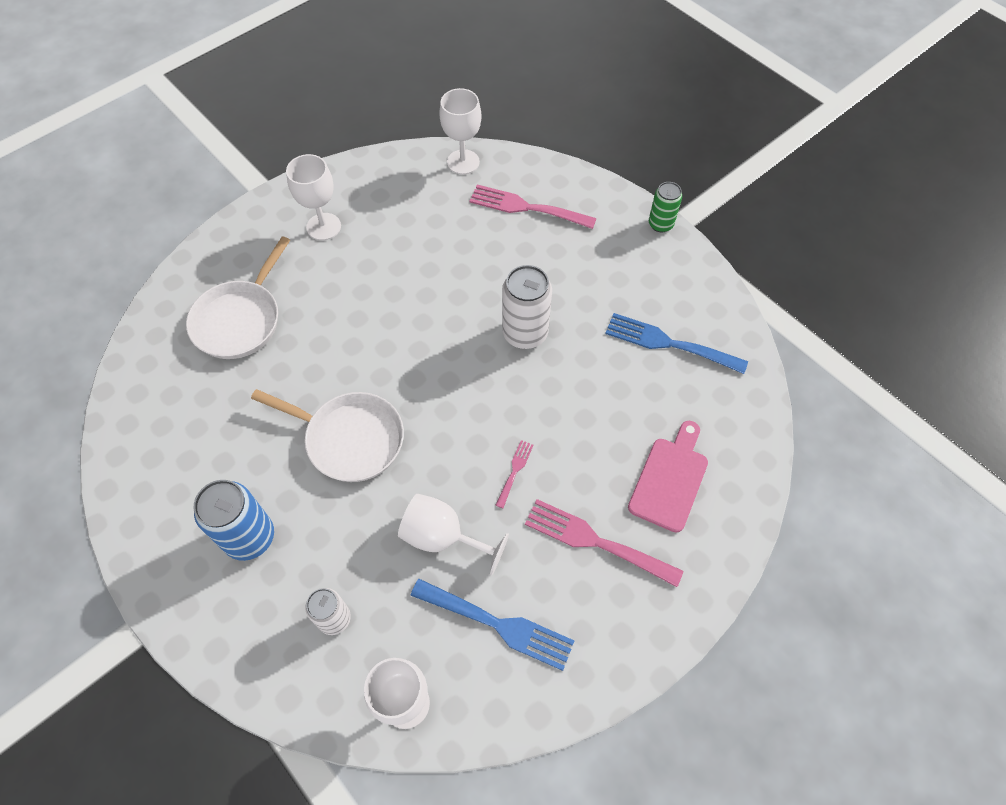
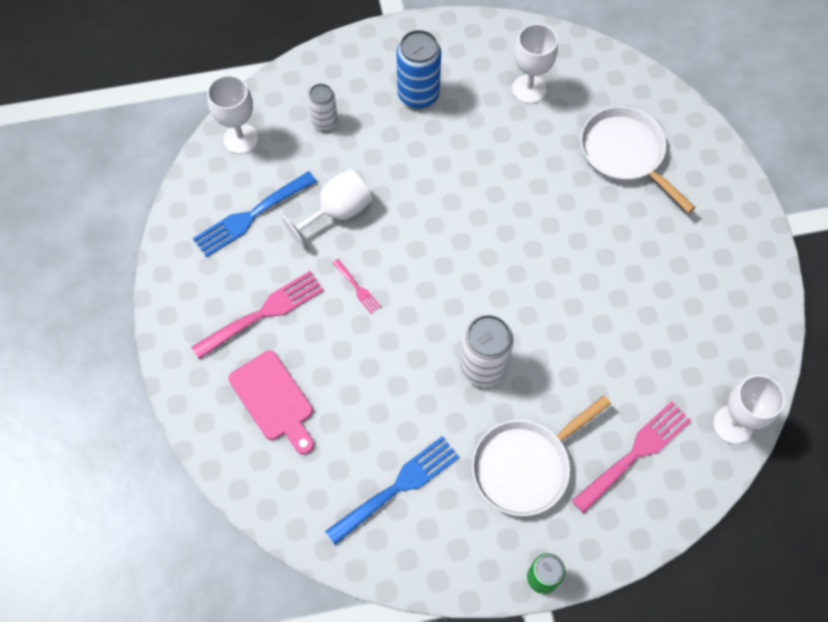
camera: 120 degrees right, 5 degrees up
white pan [251,389,404,482] -> white pan moved to [472,395,611,516]
white goblet [286,154,341,240] -> white goblet moved to [512,24,558,104]

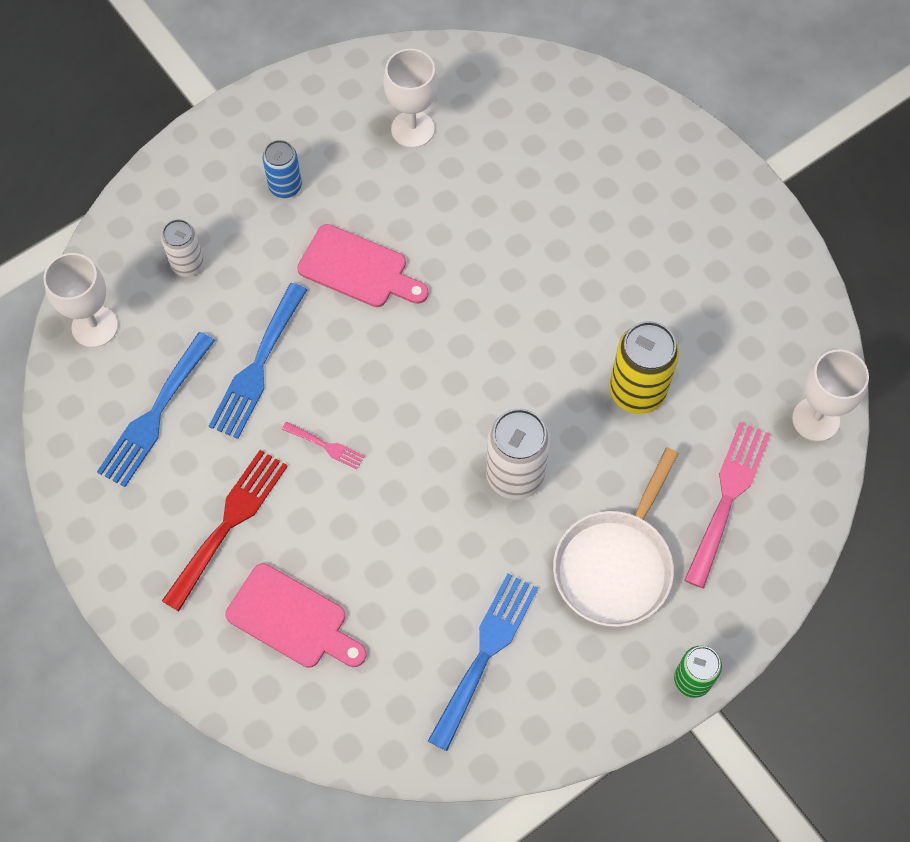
camera: 25 degrees left, 0 degrees up
pink fork [191,271,324,359] -> red fork [162,450,288,611]
white goblet [282,169,372,248] -> blue fork [209,283,307,439]
blue can [396,30,441,109] -> blue can [263,140,302,198], size x0.61
white pan [580,106,696,213] -> none
none -> pink cutting board [297,224,429,307]
none -> yellow can [609,321,679,414]

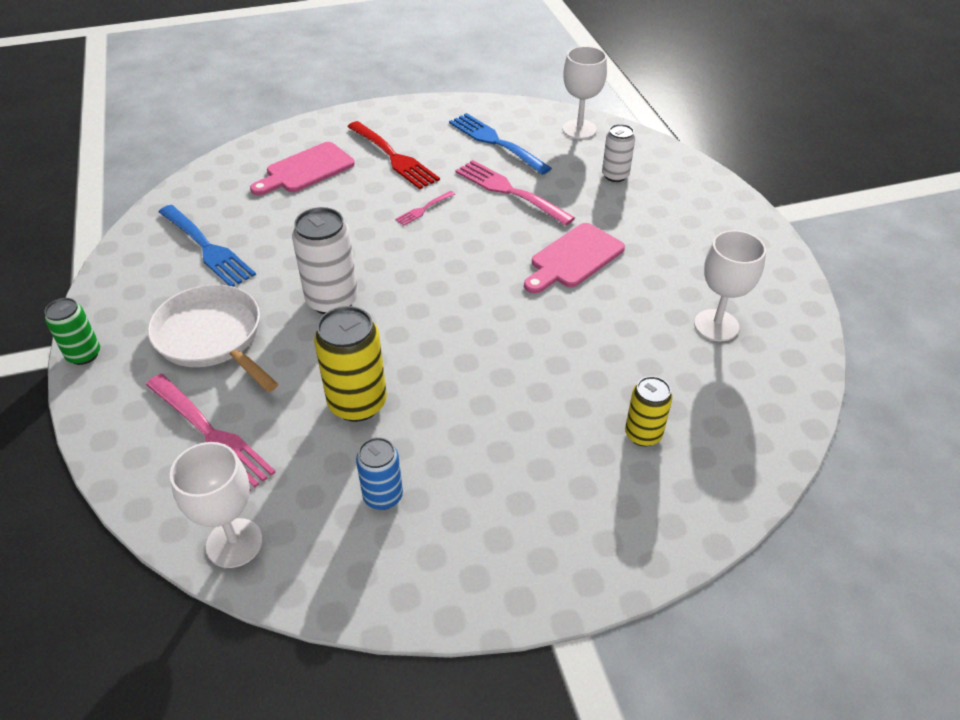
camera: 110 degrees right, 20 degrees down
blue fork [209,283,307,439] -> pink fork [455,160,575,226]
blue can [263,140,302,198] -> blue can moved to [356,437,403,510]
none -> yellow can [625,376,672,446]

